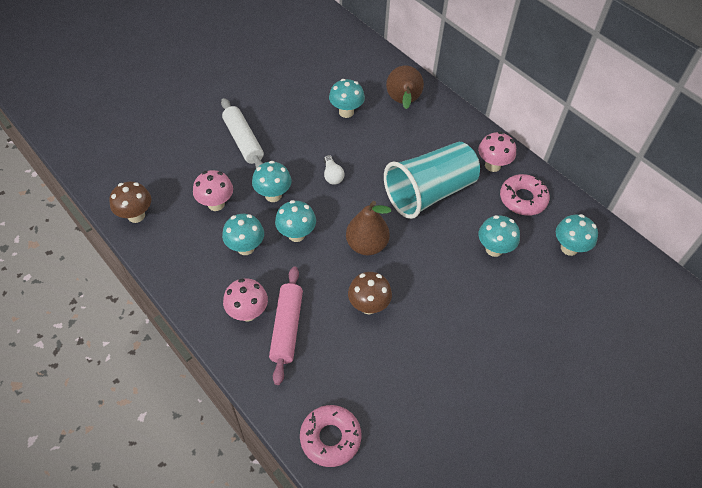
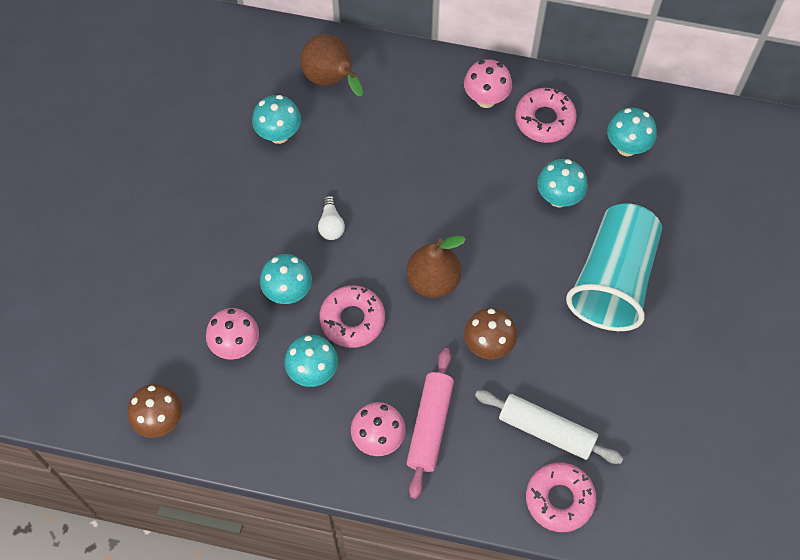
camera: 35 degrees left, 10 degrees up
white rolling pin [221,98,264,168] -> white rolling pin moved to [475,390,623,464]
pink rolling pin [269,266,303,385] -> pink rolling pin turned 45 degrees clockwise [406,348,454,499]
turquoise mushroom [275,200,316,242] -> pink donut [319,285,385,348]
white light bulb [324,155,344,185] -> white light bulb turned 45 degrees clockwise [318,196,345,240]
turquoise cup [384,142,480,219] -> turquoise cup moved to [566,203,662,331]

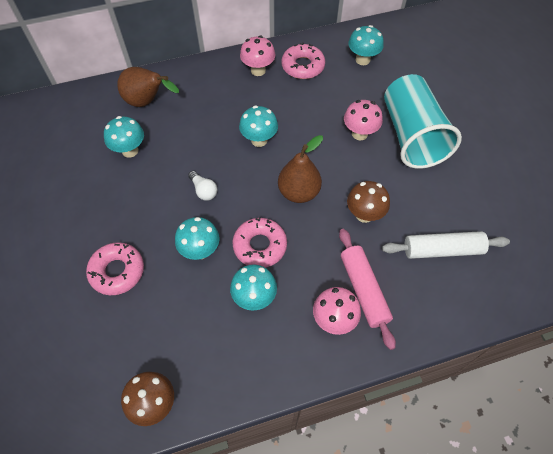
camera: 30 degrees left, 5 degrees down
pink mushroom [206,308,259,360] -> pink mushroom moved to [344,100,383,140]
pink donut [526,462,596,532] -> pink donut moved to [86,242,144,295]
turquoise mushroom [537,159,588,208] -> turquoise mushroom moved to [239,105,278,147]

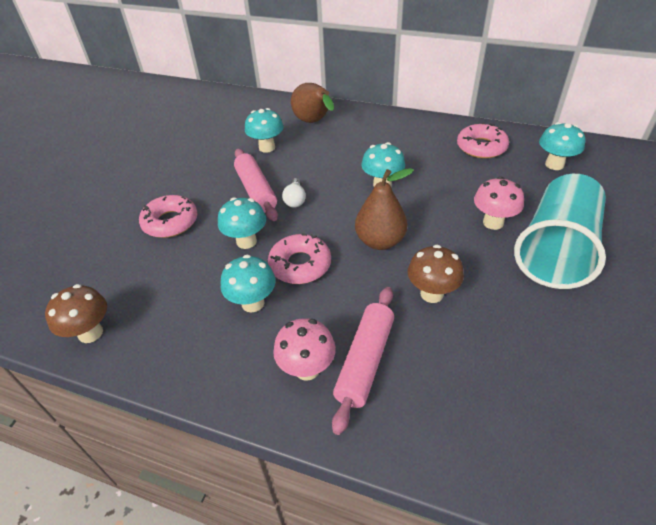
camera: 40 degrees right, 15 degrees down
pink mushroom [240,36,275,76] -> none
white rolling pin [382,231,510,259] -> none
none -> pink rolling pin [234,149,278,221]

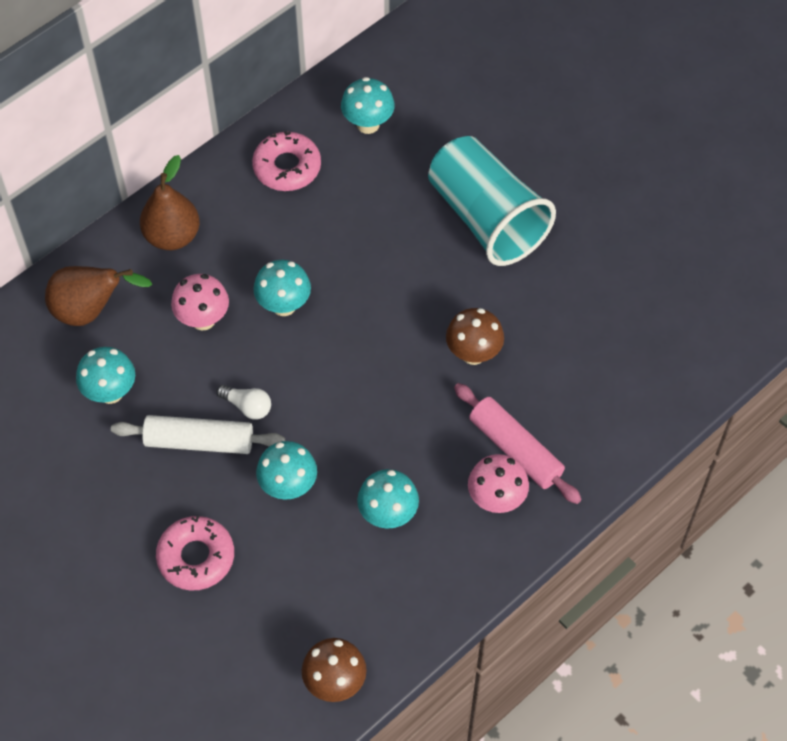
camera: 65 degrees left, 15 degrees up
pink rolling pin [234,149,278,221] -> white rolling pin [111,415,285,454]
pink donut [268,234,331,284] -> none
brown pear [355,168,414,250] -> brown pear moved to [140,155,200,250]
pink mushroom [474,177,524,230] -> pink mushroom moved to [171,274,229,330]

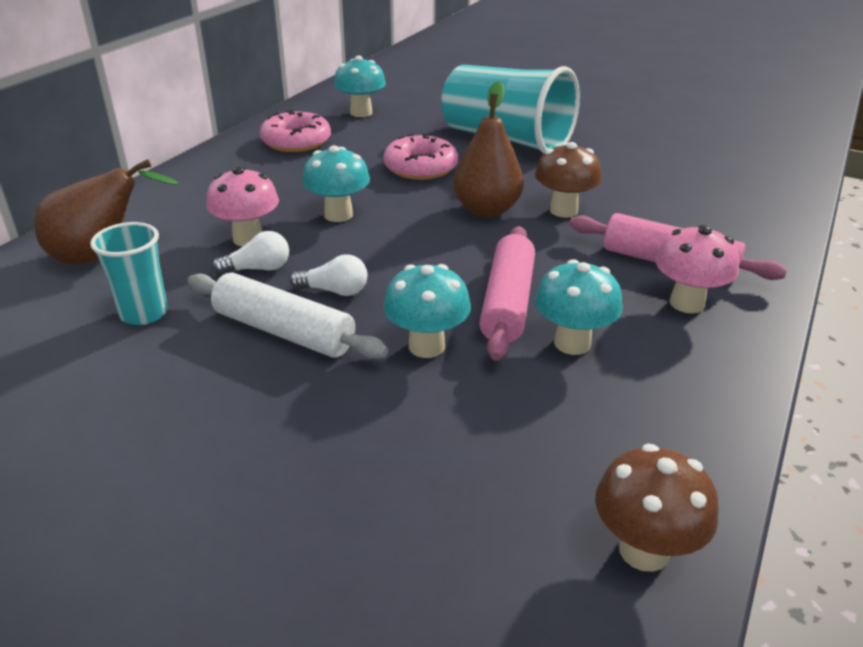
camera: 20 degrees left, 25 degrees down
turquoise mushroom [76,347,135,404] -> turquoise cup [90,222,168,325]
white rolling pin [111,415,285,454] -> white rolling pin turned 45 degrees clockwise [187,273,388,359]
brown pear [140,155,200,250] -> brown pear moved to [453,81,524,217]
pink donut [156,516,234,591] -> pink donut moved to [383,133,458,180]
none -> white light bulb [212,231,289,275]
none -> pink rolling pin [479,226,535,361]

